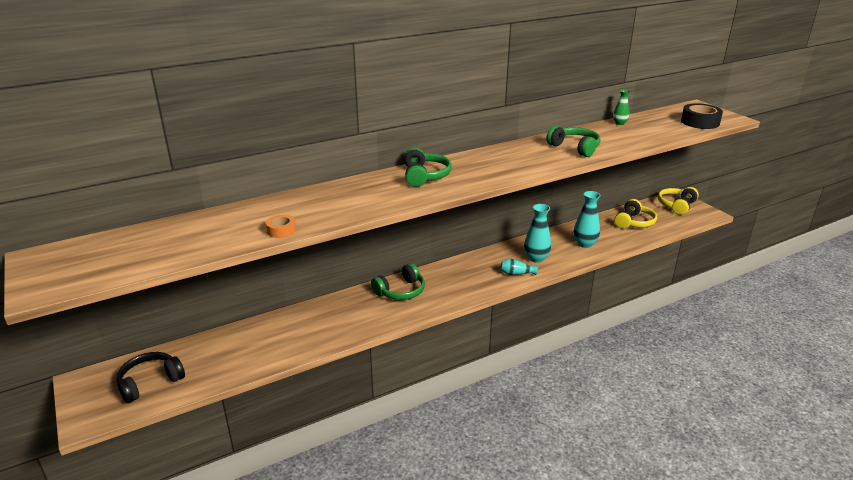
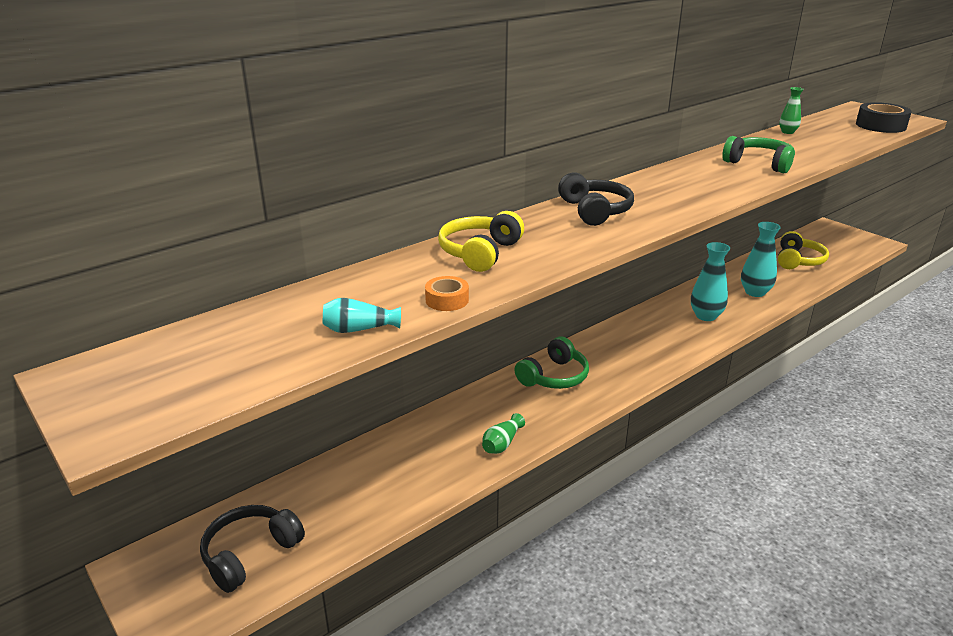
camera: 10 degrees left, 0 degrees up
green headphones [404,147,452,187] -> black headphones [558,172,634,226]
turquoise vase [501,259,538,275] -> turquoise vase moved to [323,298,401,333]
yellow headphones [658,187,699,215] -> yellow headphones moved to [438,211,524,272]
none -> green vase [482,413,525,454]

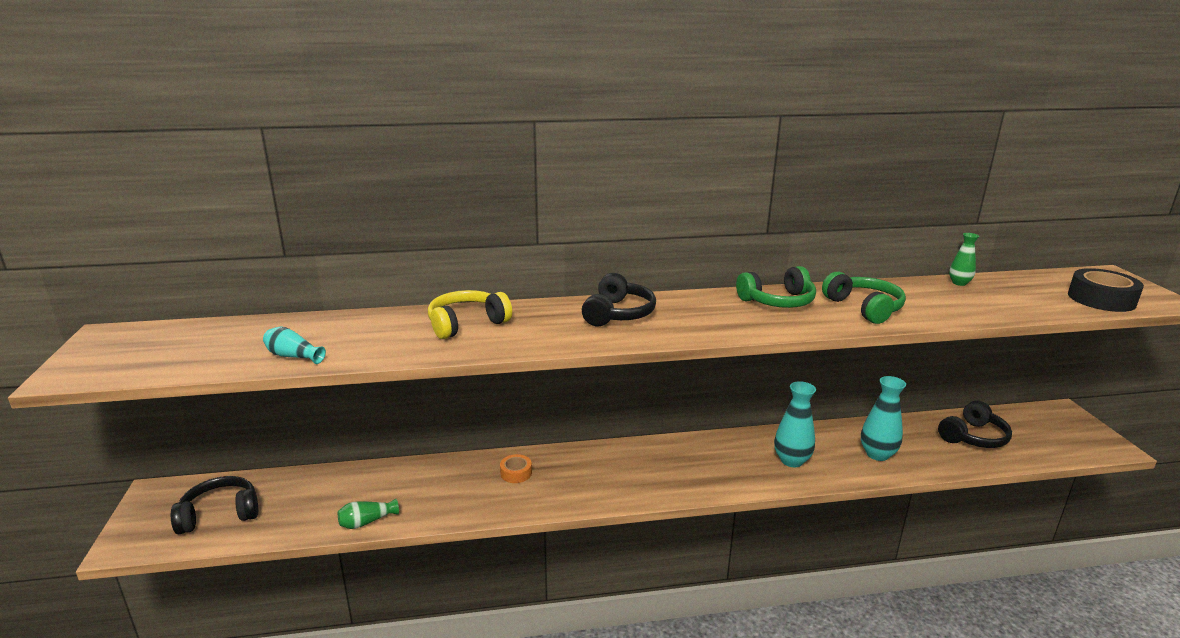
camera: 30 degrees right, 5 degrees down
orange tape [425,276,469,311] -> orange tape moved to [500,454,532,483]
green vase [482,413,525,454] -> green vase moved to [338,499,399,529]
green headphones [515,337,589,389] -> green headphones moved to [736,266,816,308]
yellow headphones [778,231,829,269] -> black headphones [938,400,1012,448]

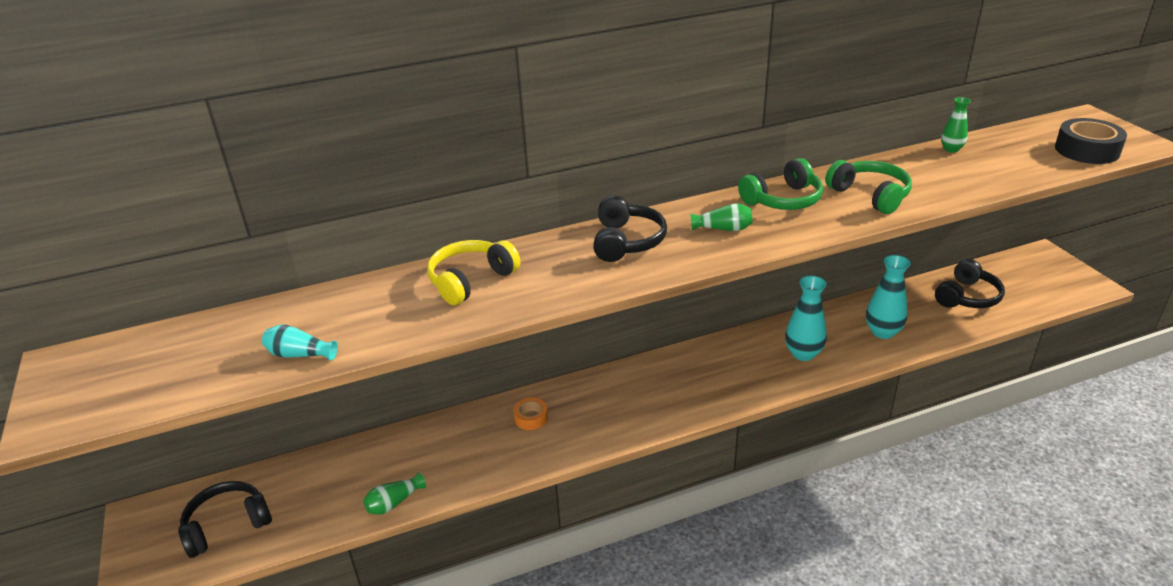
camera: 10 degrees left, 10 degrees up
none -> green vase [690,203,752,231]

